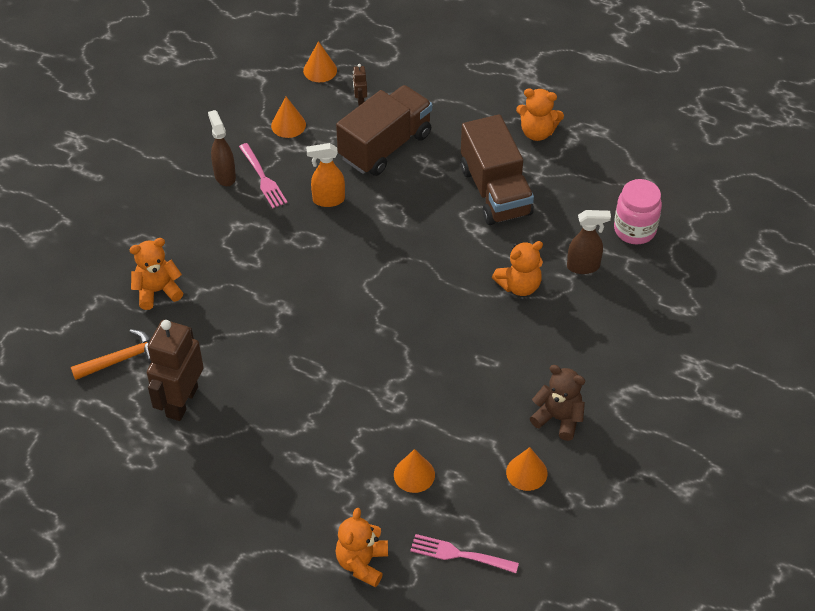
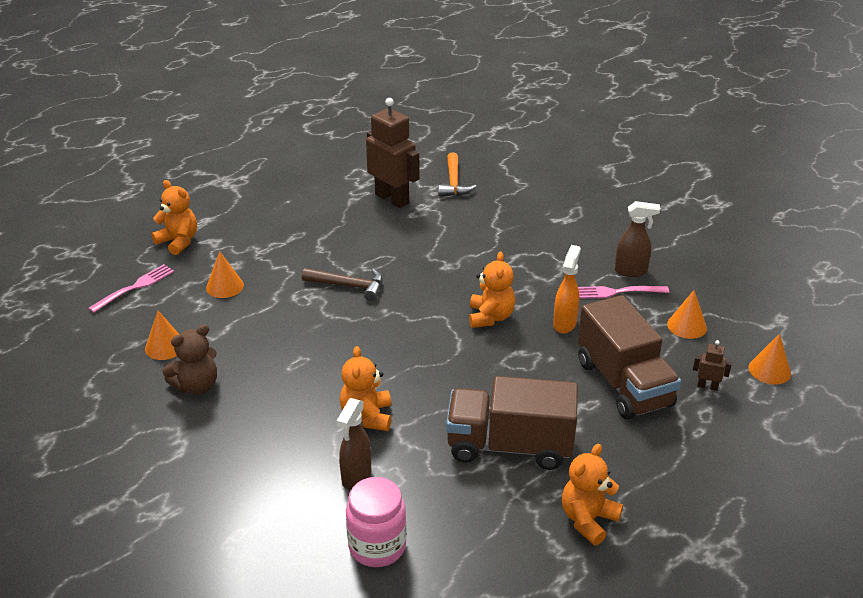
camera: 115 degrees right, 15 degrees down
orange teddy bear [129,238,183,310] -> orange teddy bear moved to [469,252,515,328]
none -> brown hammer [302,268,383,301]

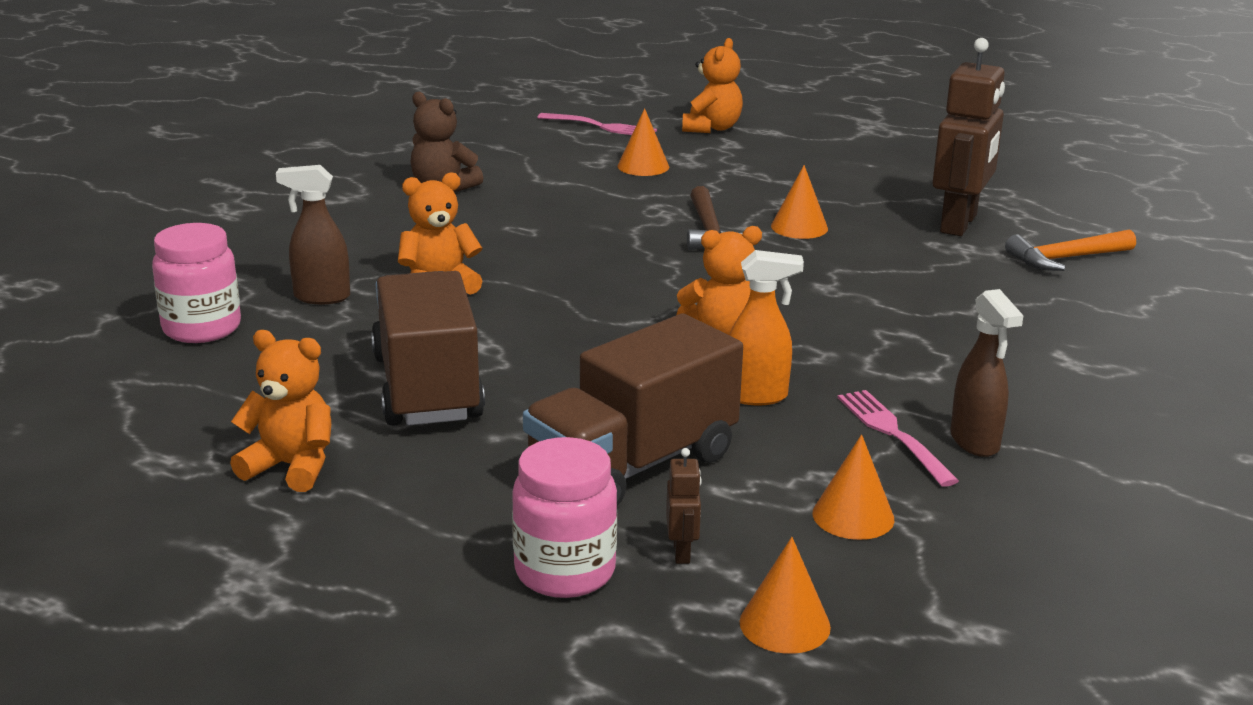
camera: 70 degrees right, 10 degrees down
orange cone [145,311,179,360] -> orange cone moved to [771,165,828,239]
none -> pink jar [512,437,617,598]

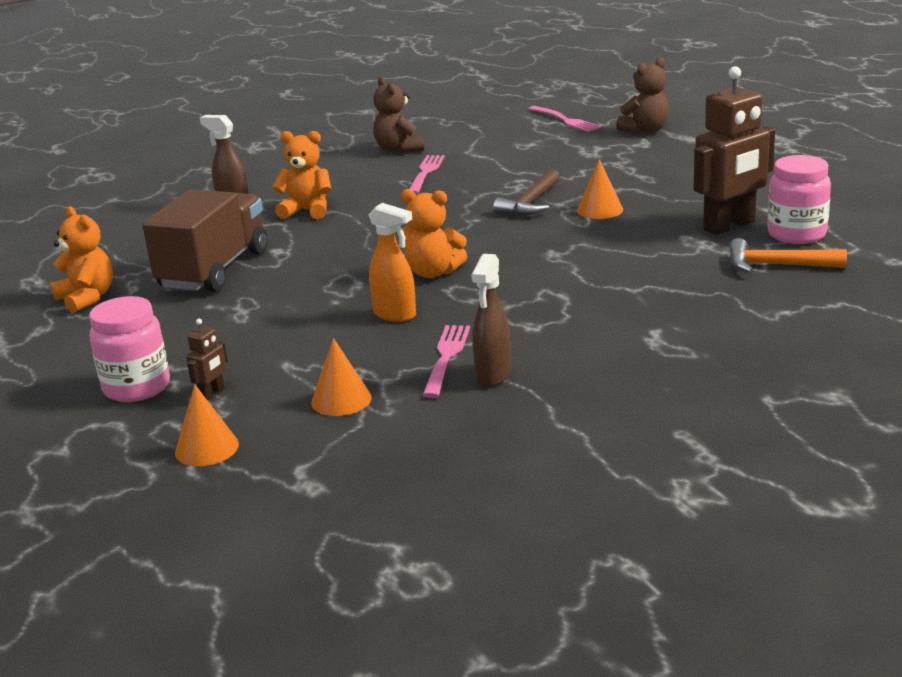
camera: 35 degrees right, 0 degrees up
pink jar [152,223,241,343] -> pink jar moved to [767,155,831,244]
brown truck [523,314,743,506] -> none
orange cone [617,108,669,176] -> none
orange teddy bear [682,38,743,133] -> brown teddy bear [616,57,669,134]
none -> pink fork [409,155,445,194]

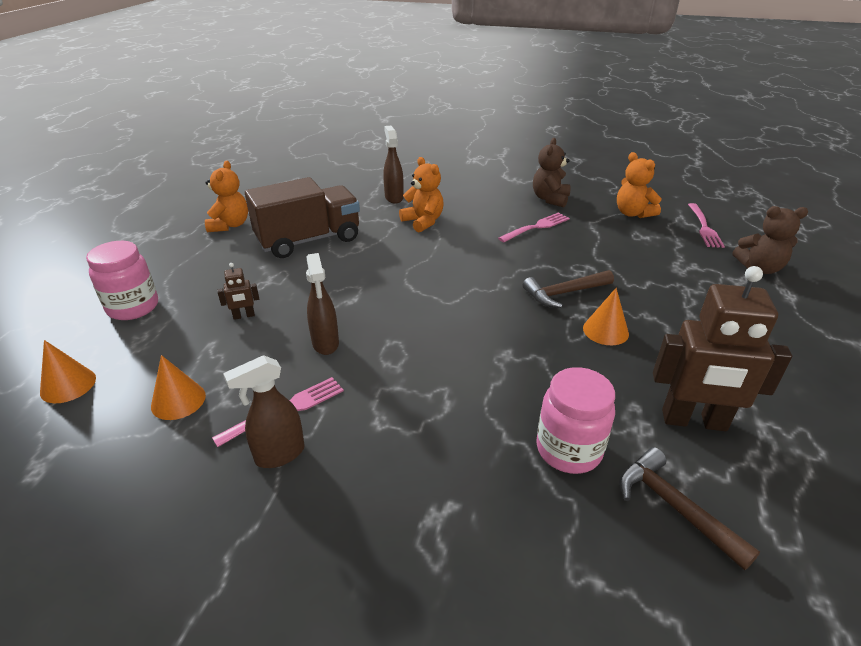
camera: 40 degrees right, 10 degrees up
brown robot [186,319,228,400] -> brown robot moved to [217,263,259,320]
orange spray bottle [369,203,416,322] -> brown spray bottle [306,253,339,355]
orange teddy bear [401,189,467,278] -> orange teddy bear moved to [617,152,662,218]
orange hammer [729,238,847,273] -> brown hammer [619,447,760,570]
pink jar [767,155,831,244] -> pink jar moved to [536,367,615,474]

